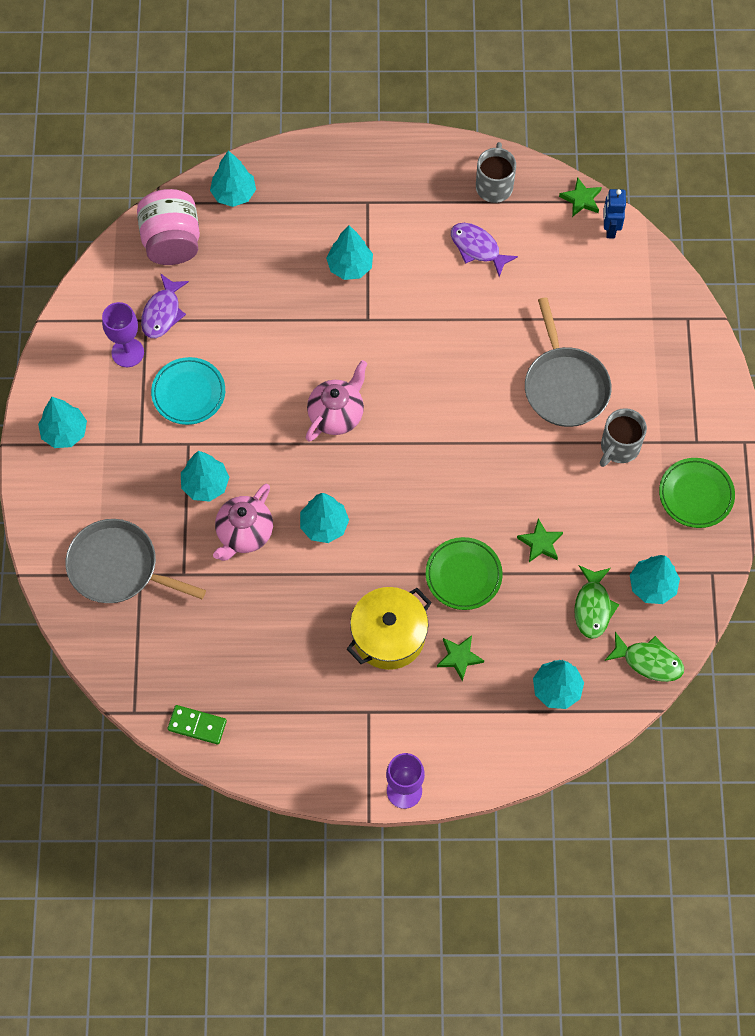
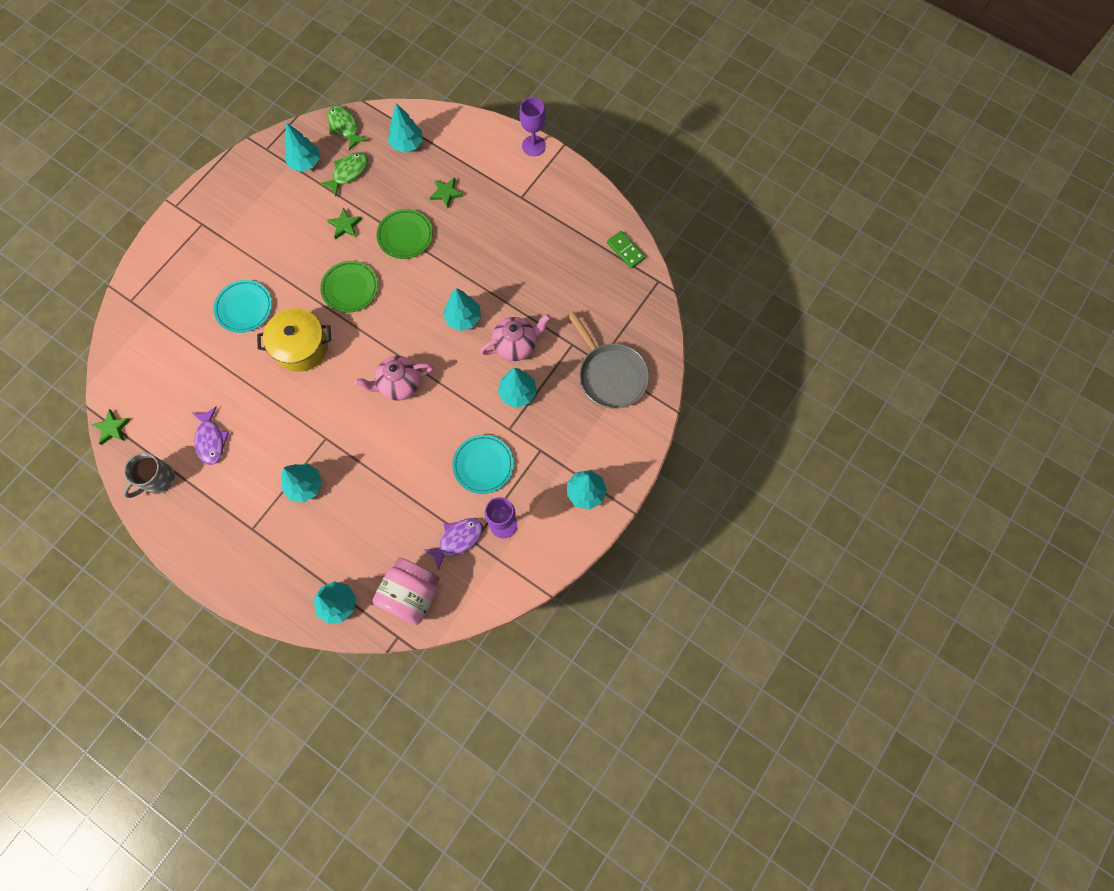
camera: 145 degrees left, 5 degrees up
yellow pot [347,587,432,670] -> yellow pot moved to [257,308,331,372]
grey pan [525,297,611,427] -> turquoise plate [214,280,272,333]
grey mug [600,408,647,467] -> none
blue robot [604,189,626,239] -> none
green plate [659,458,735,528] -> green plate moved to [320,261,378,313]

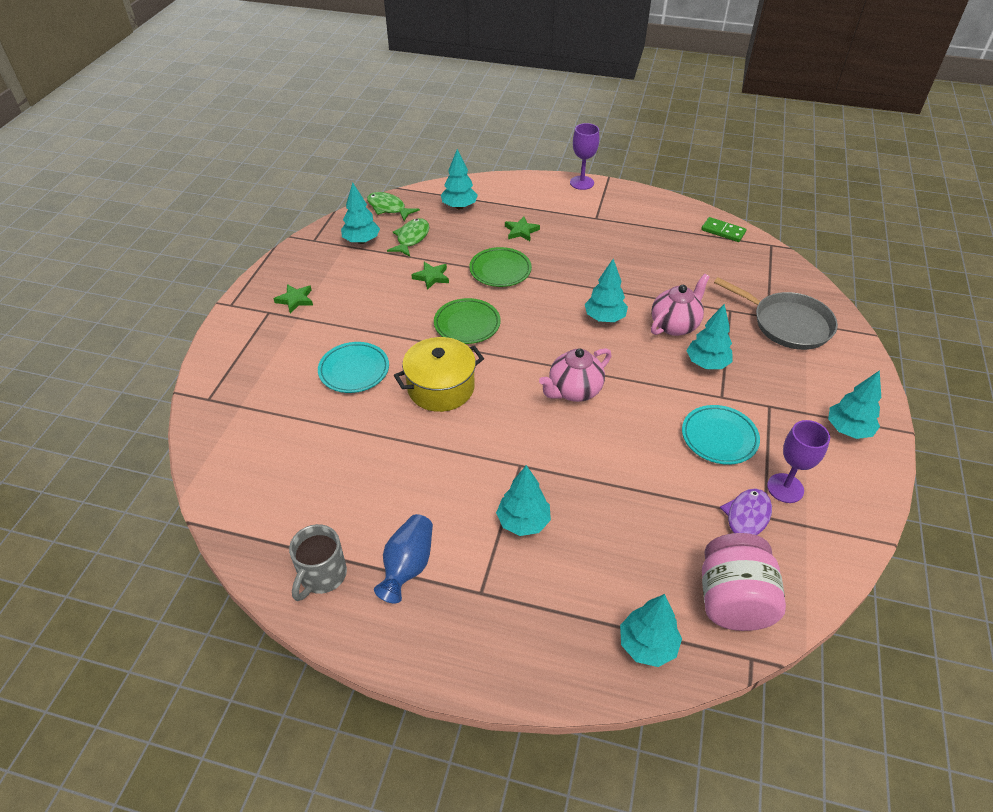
camera: 20 degrees left, 25 degrees down
green star [91,409,130,445] -> green star moved to [273,284,313,313]
purple fish [192,406,229,465] -> none
none -> blue vase [374,514,433,603]

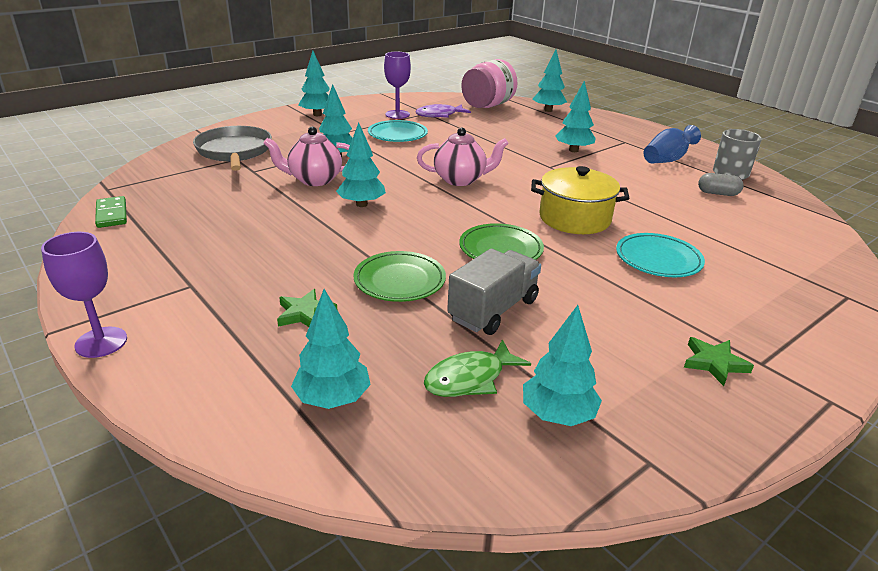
camera: 145 degrees left, 15 degrees down
green fish [367,192,420,221] -> none
green star [411,262,449,290] -> grey truck [447,249,541,335]
none -> grey capsule [698,173,744,196]

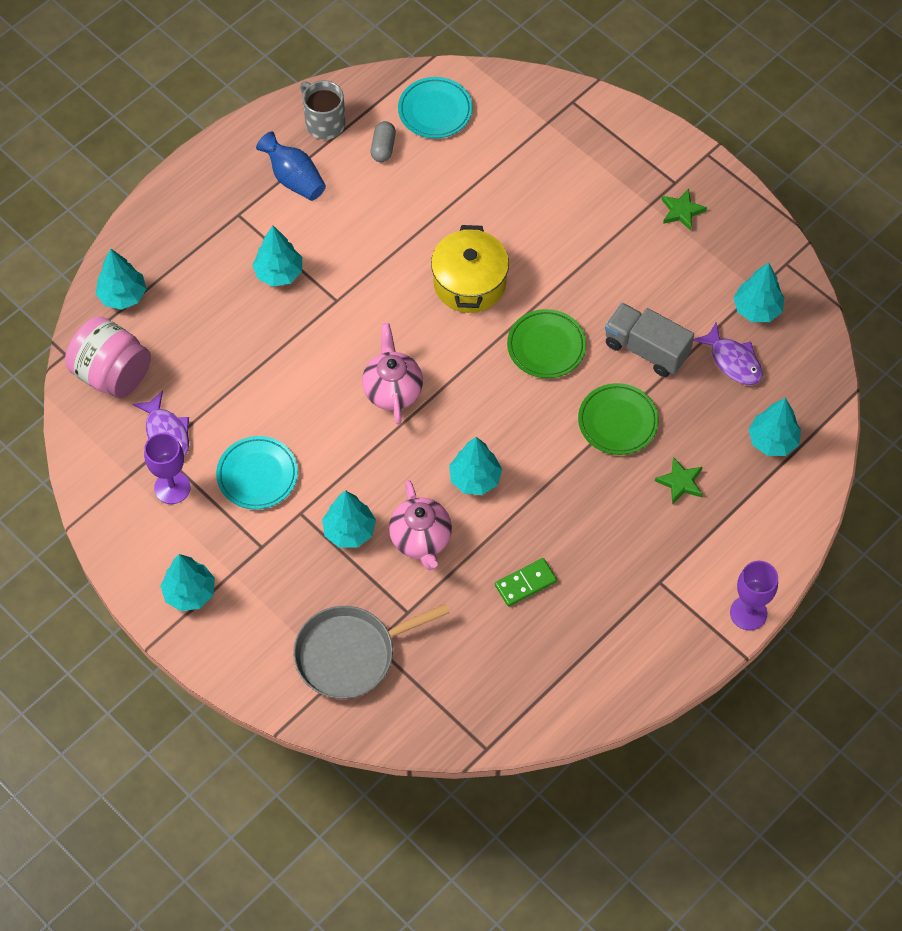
camera: 95 degrees left, 30 degrees up
green domino [95,196,127,228] -> green domino moved to [495,558,557,607]
green fish [424,339,531,397] -> purple fish [693,321,763,385]
turquoise plate [616,233,705,277] -> turquoise plate moved to [398,77,473,139]

